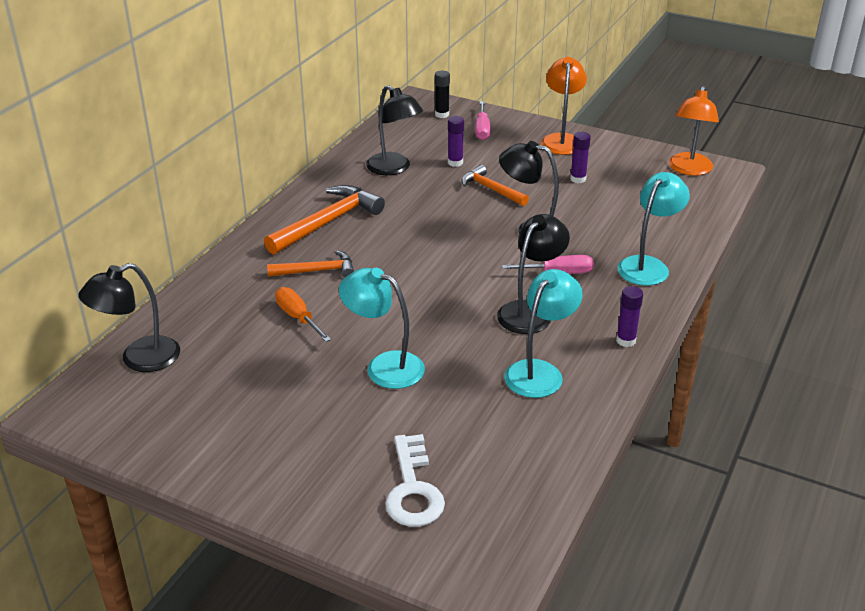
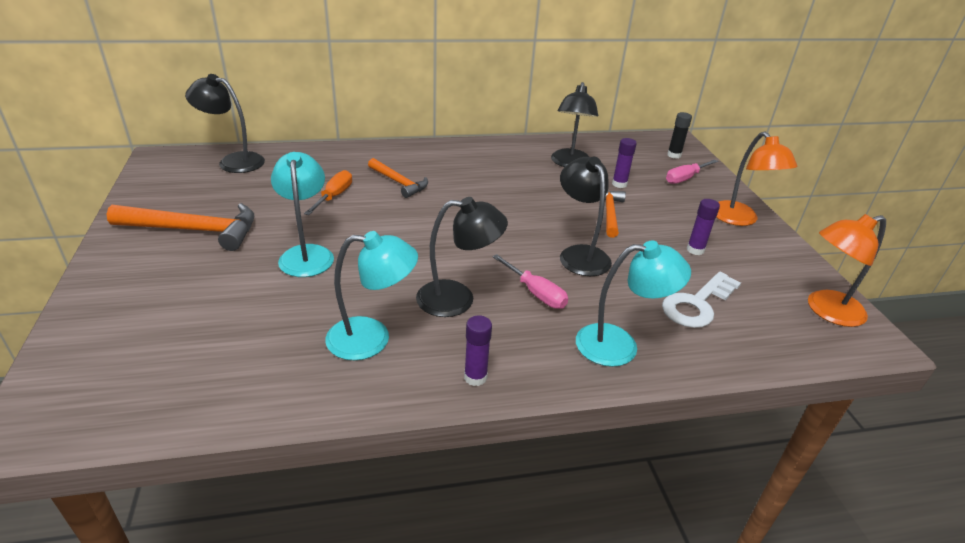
camera: 50 degrees right, 0 degrees up
orange hammer [264,185,385,255] -> orange hammer moved to [107,203,254,251]
white key [385,434,445,527] -> white key moved to [662,272,741,328]
orange lamp [541,57,587,155] -> orange lamp turned 105 degrees clockwise [716,132,797,226]

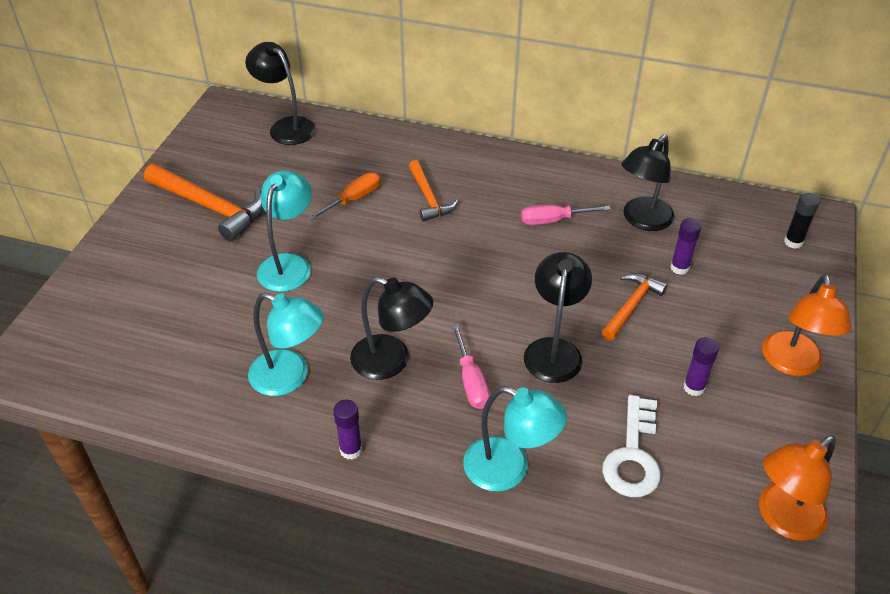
camera: 30 degrees right, 10 degrees up
white key [662,272,741,328] -> white key turned 60 degrees counterclockwise [602,395,661,497]
pink screwdriver [666,159,718,184] -> pink screwdriver moved to [521,205,611,225]
orange lamp [808,214,886,327] -> orange lamp turned 45 degrees counterclockwise [759,435,836,541]

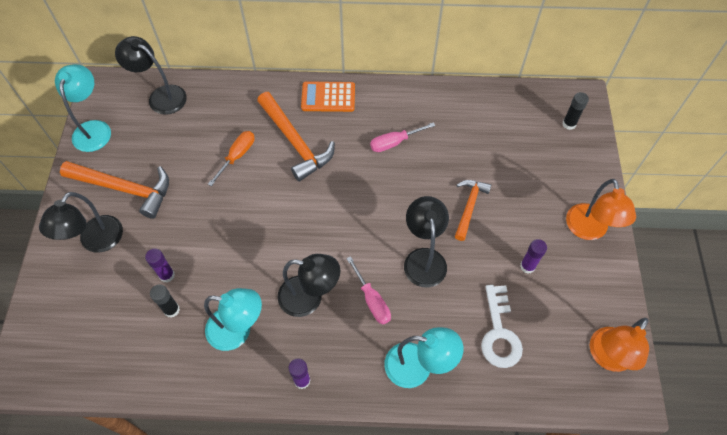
camera: 15 degrees left, 15 degrees up
turquoise lamp [257,170,312,292] -> turquoise lamp moved to [55,64,111,152]
orange hammer [409,160,458,221] -> orange hammer [257,92,335,181], size x1.63
black lamp [621,135,674,231] -> black lamp moved to [39,192,123,253]
purple glue stick [670,218,701,275] -> purple glue stick moved to [145,248,175,282]
none -> black glue stick [150,285,180,318]
none -> orange calculator [301,81,355,112]

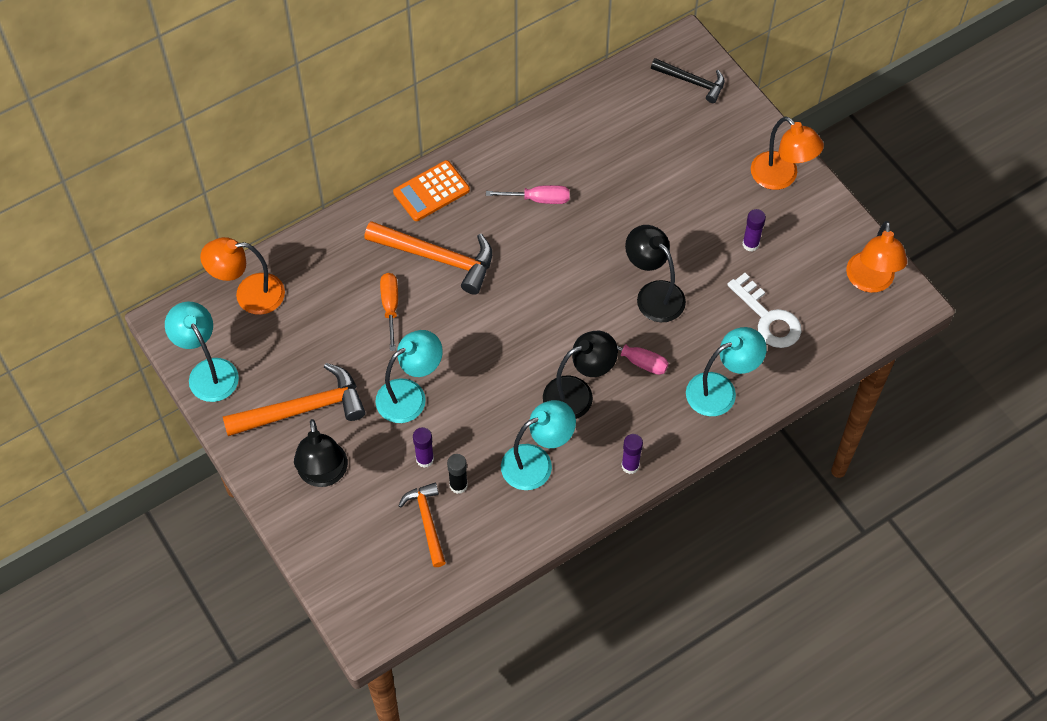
camera: 35 degrees left, 0 degrees up
black lamp [115,36,187,115] -> orange lamp [200,237,285,315]
pink screwdriver [370,122,435,152] -> pink screwdriver turned 120 degrees counterclockwise [486,185,570,204]
orange hammer [455,180,491,241] -> orange hammer moved to [398,483,446,567]
black glue stick [562,92,589,130] -> black hammer [651,58,724,103]
none -> turquoise lamp [375,330,443,423]

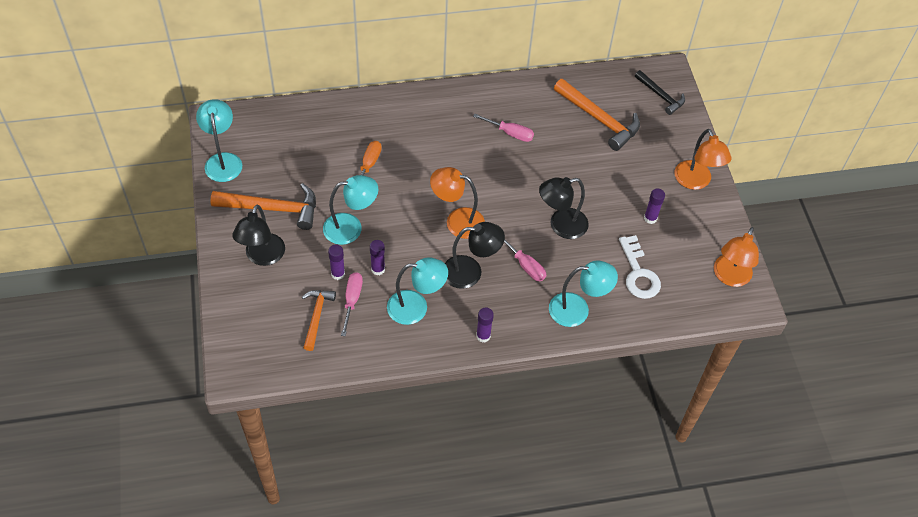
camera: 20 degrees right, 5 degrees down
orange lamp [200,237,285,315] -> orange lamp moved to [430,167,485,239]
orange hammer [364,221,492,295] -> orange hammer moved to [554,79,640,151]
orange calculator [393,160,470,221] -> none
black glue stick [447,454,468,494] -> pink screwdriver [341,272,363,336]
black lamp [625,225,686,322] -> black lamp turned 90 degrees counterclockwise [539,177,589,239]
none -> purple glue stick [370,240,385,275]

